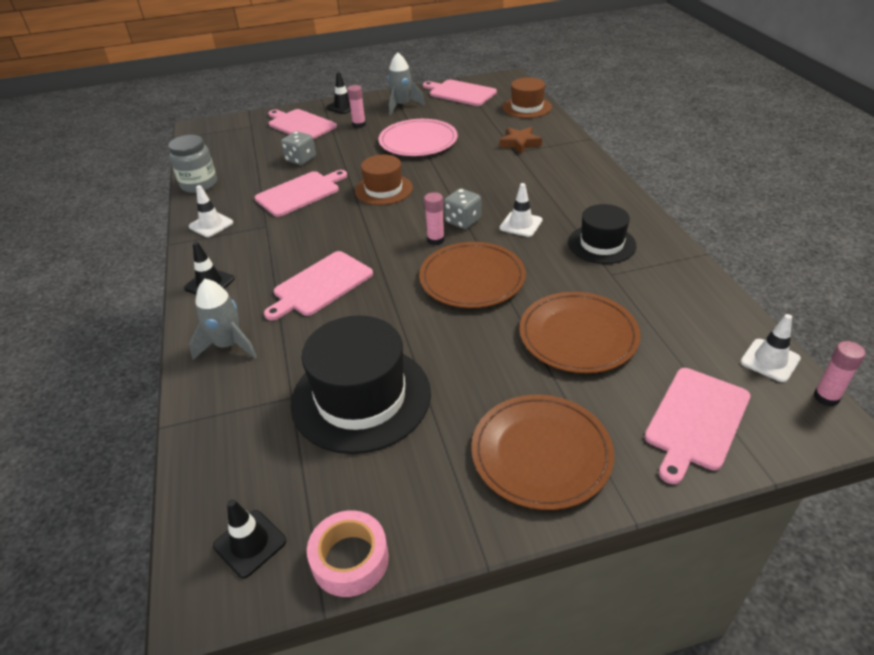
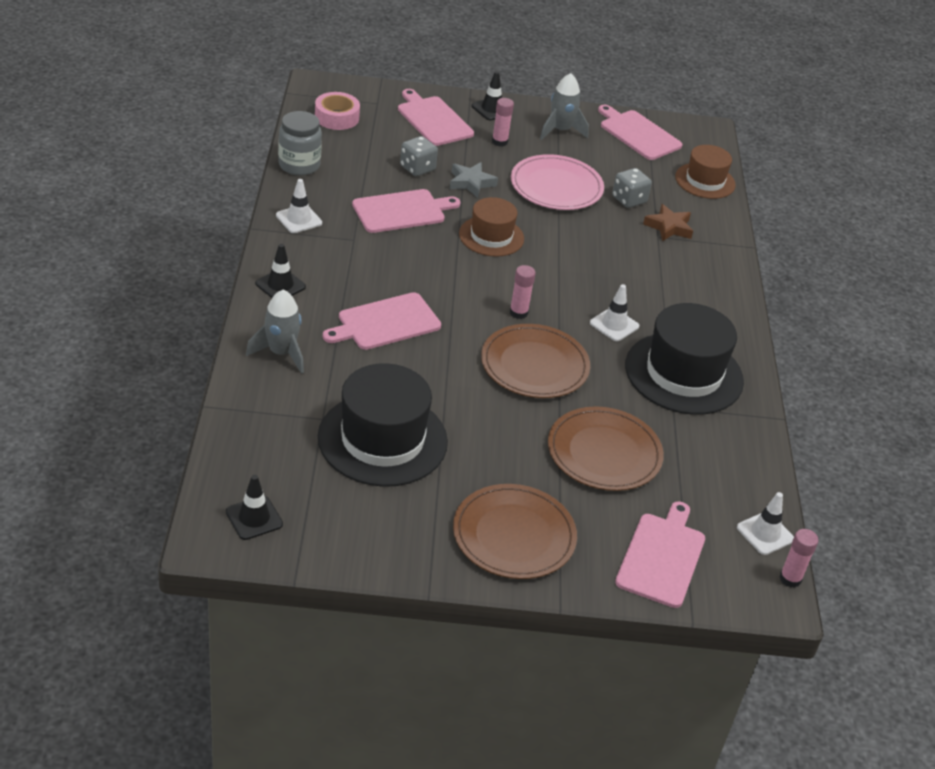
camera: 10 degrees right, 0 degrees up
pink tape [307,510,389,597] -> pink tape moved to [315,92,360,130]
grey dice [444,189,481,229] -> grey dice moved to [612,168,652,208]
black hat [568,204,637,264] -> black hat [625,303,744,415], size x1.66
pink cutting board [645,368,750,484] -> pink cutting board turned 150 degrees clockwise [615,501,705,608]
none -> grey star [450,162,498,198]

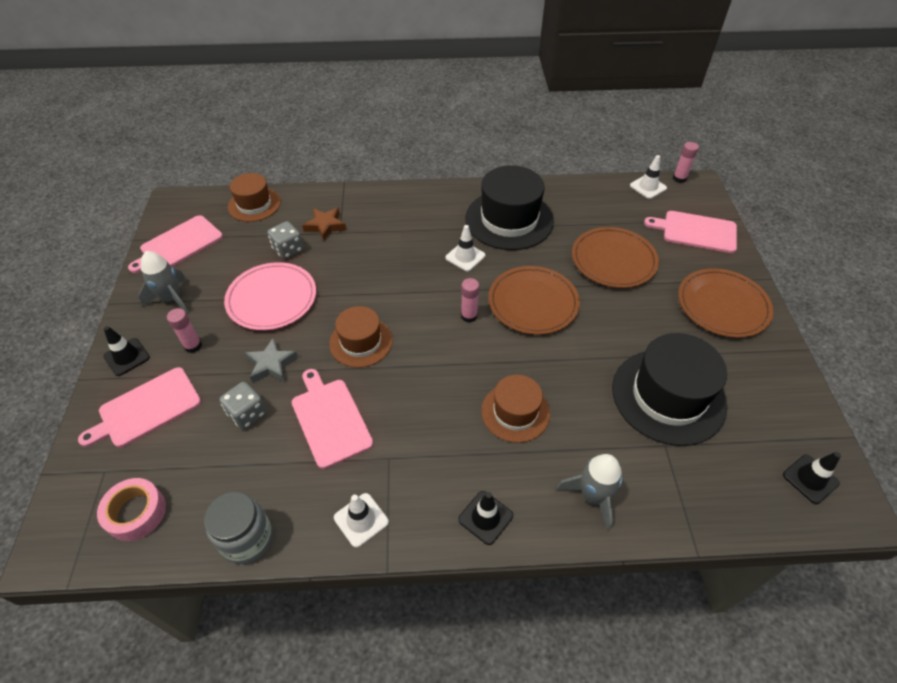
camera: 90 degrees left, 10 degrees up
pink cutting board [323,292,441,350] -> brown hat [481,375,550,443]

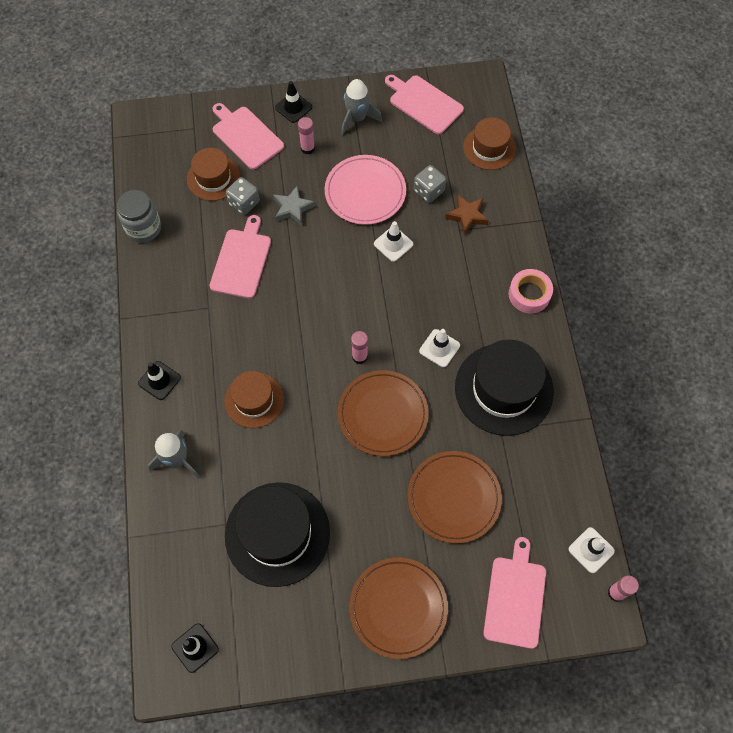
camera: 85 degrees right, 15 degrees up
pink tape [97,478,166,541] -> pink tape moved to [508,269,553,313]
pink cutting board [292,369,373,469] -> pink cutting board turned 45 degrees counterclockwise [210,215,271,299]
brown hat [329,306,393,368] -> brown hat moved to [187,148,240,201]
white traffic cone [334,493,389,548] -> white traffic cone moved to [374,221,413,262]

